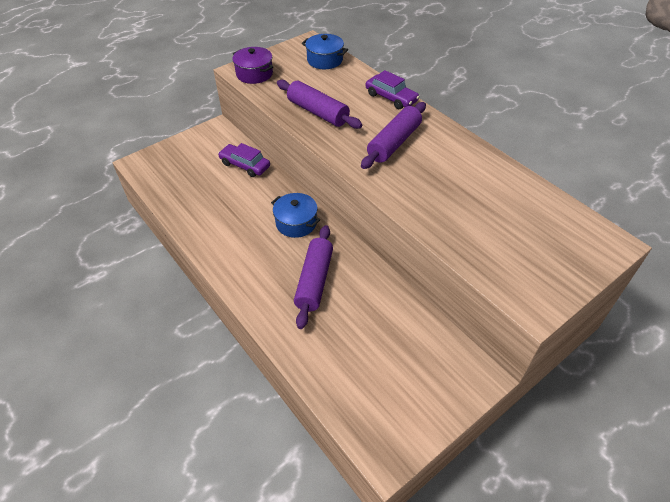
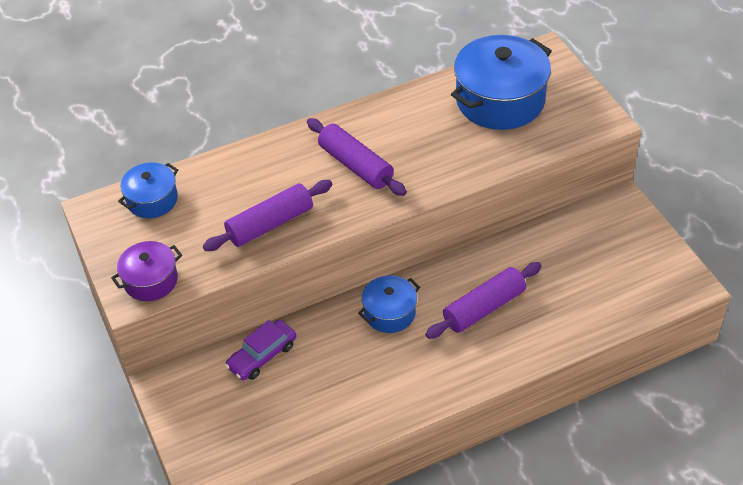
camera: 75 degrees left, 0 degrees up
purple rolling pin [294,225,333,329] -> purple rolling pin turned 60 degrees counterclockwise [426,262,542,339]
purple car [366,70,420,109] -> none
none -> blue pot [451,35,552,130]

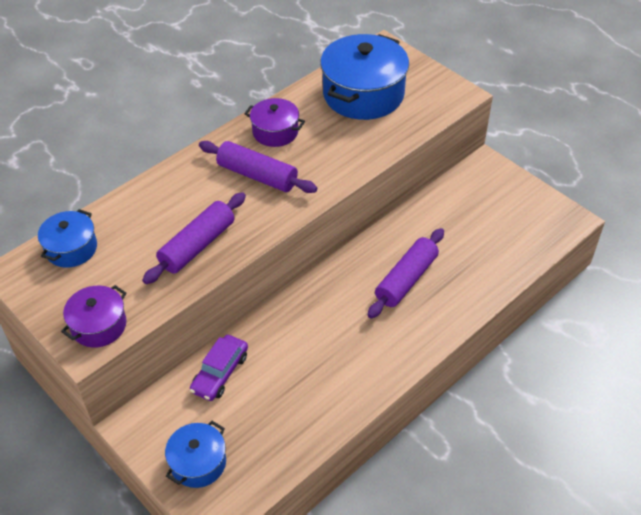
camera: 20 degrees left, 0 degrees up
blue pot [358,276,420,333] -> blue pot moved to [165,421,226,488]
none -> purple pot [245,98,305,147]

